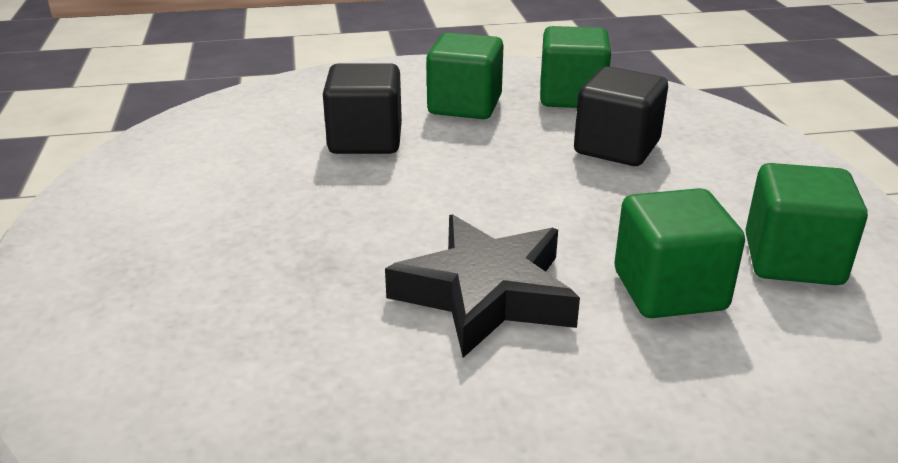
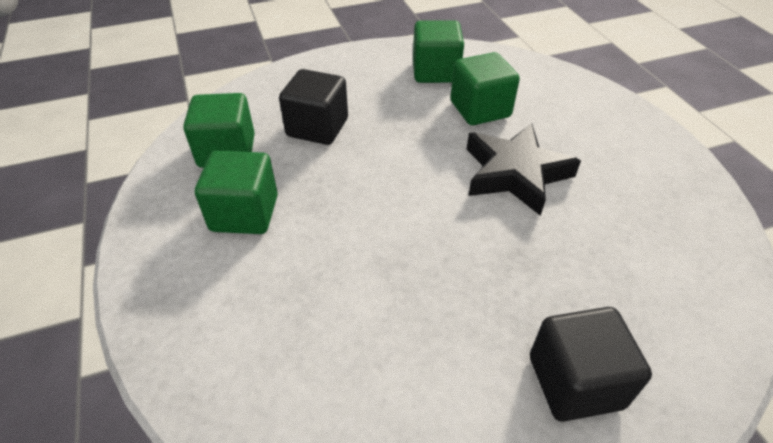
camera: 100 degrees left, 15 degrees up
black cube [323,63,402,154] -> black cube moved to [530,307,652,422]

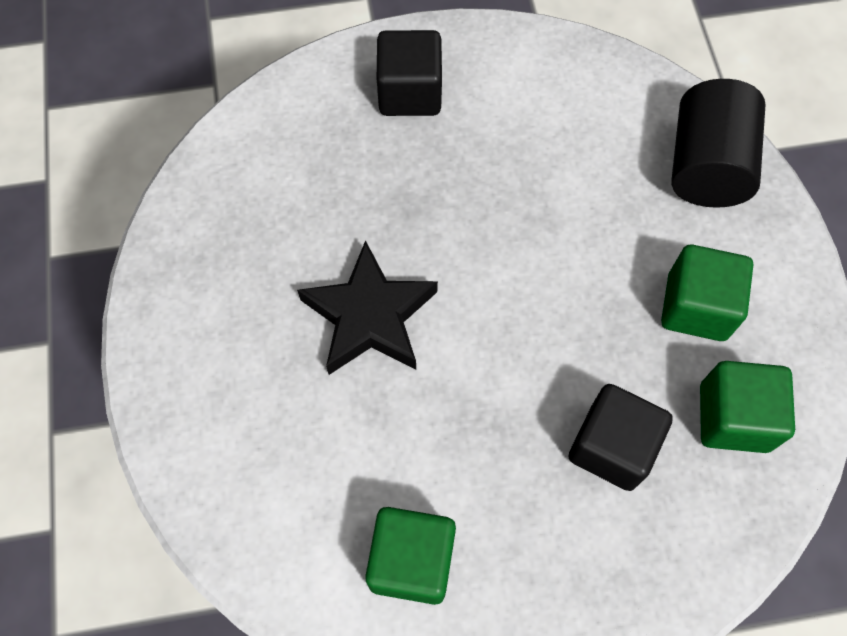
camera: 170 degrees left, 20 degrees up
green cube [450,52,520,125] -> none
none -> black cylinder [671,79,766,208]

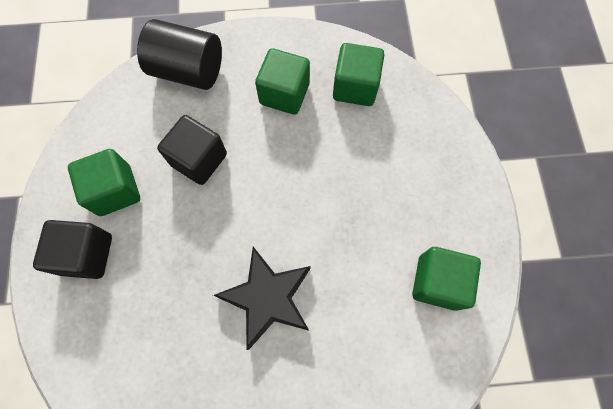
camera: 85 degrees left, 5 degrees up
black cube [569,384,673,491] -> black cube moved to [157,115,227,185]
none -> green cube [68,149,140,216]

